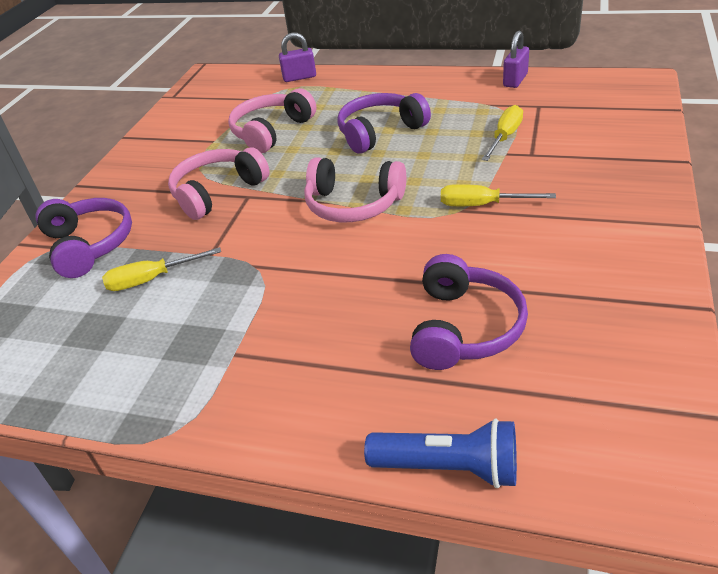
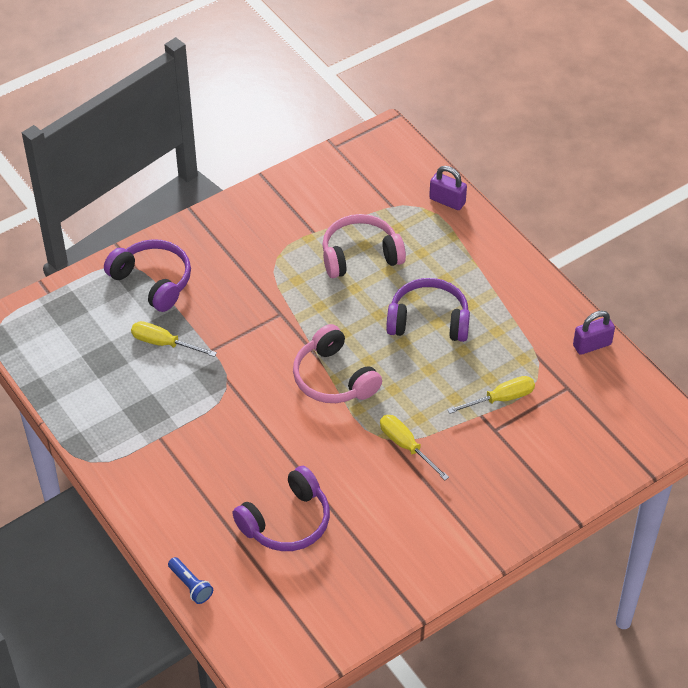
camera: 35 degrees right, 10 degrees up
purple headphones [36,198,132,278] -> purple headphones turned 60 degrees counterclockwise [104,239,191,312]
pink headphones [168,147,270,220] -> none
blue flashlight [364,418,517,488] -> blue flashlight [168,557,213,604], size x0.61

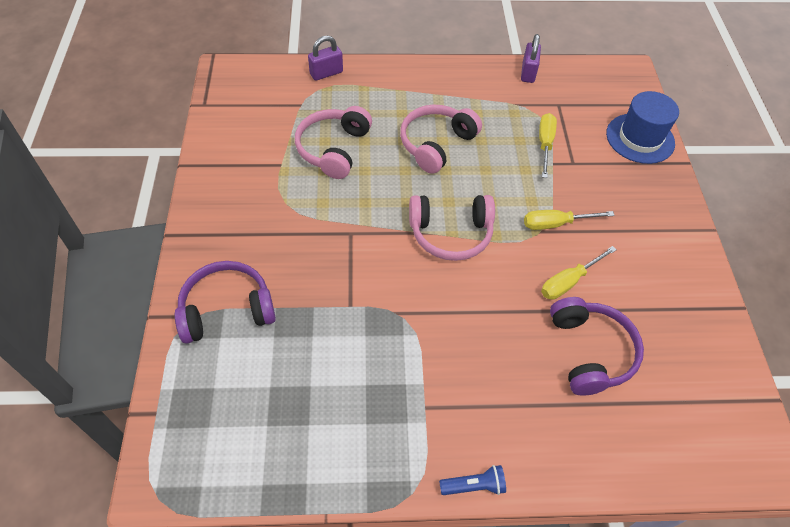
camera: 60 degrees left, 5 degrees up
yellow screwdriver [131,321,217,357] -> yellow screwdriver moved to [541,246,616,300]
blue flashlight [168,557,213,604] -> blue flashlight moved to [439,465,506,495]
purple headphones [386,278,470,342] -> pink headphones [400,105,482,174]
none -> blue hat [606,91,679,164]

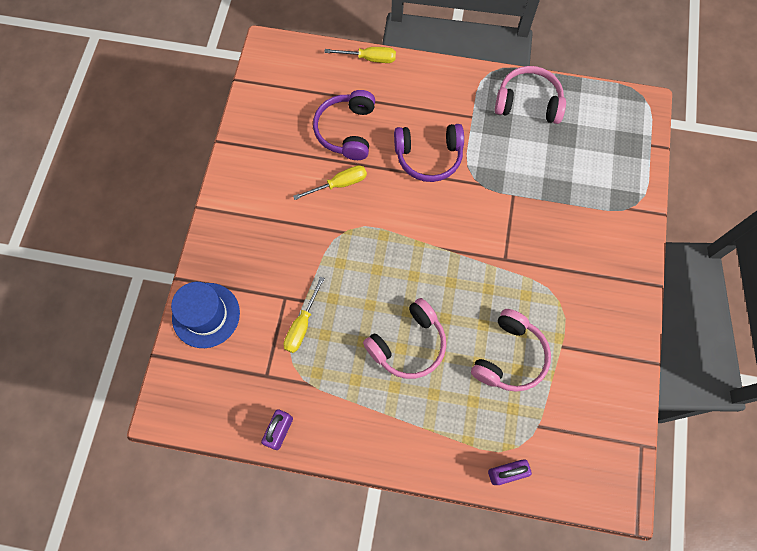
camera: 165 degrees left, 15 degrees up
purple headphones [174,261,276,344] -> purple headphones moved to [394,124,464,182]
pink headphones [409,195,495,261] -> pink headphones moved to [495,66,566,124]
blue flashlight [439,465,506,495] -> none
yellow screwdriver [524,210,615,230] -> yellow screwdriver moved to [324,47,396,63]

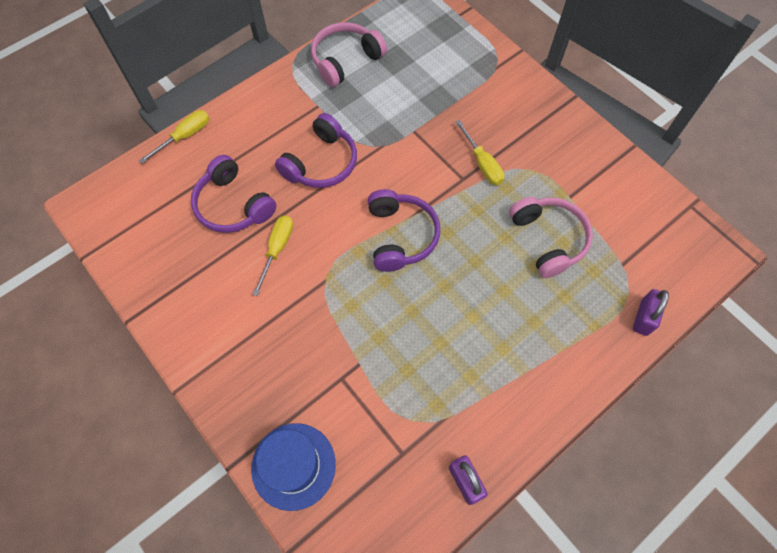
camera: 50 degrees left, 5 degrees down
yellow screwdriver [283,277,325,353] -> yellow screwdriver moved to [455,120,504,185]
pink headphones [363,298,446,379] -> none
none -> purple headphones [368,189,440,272]

